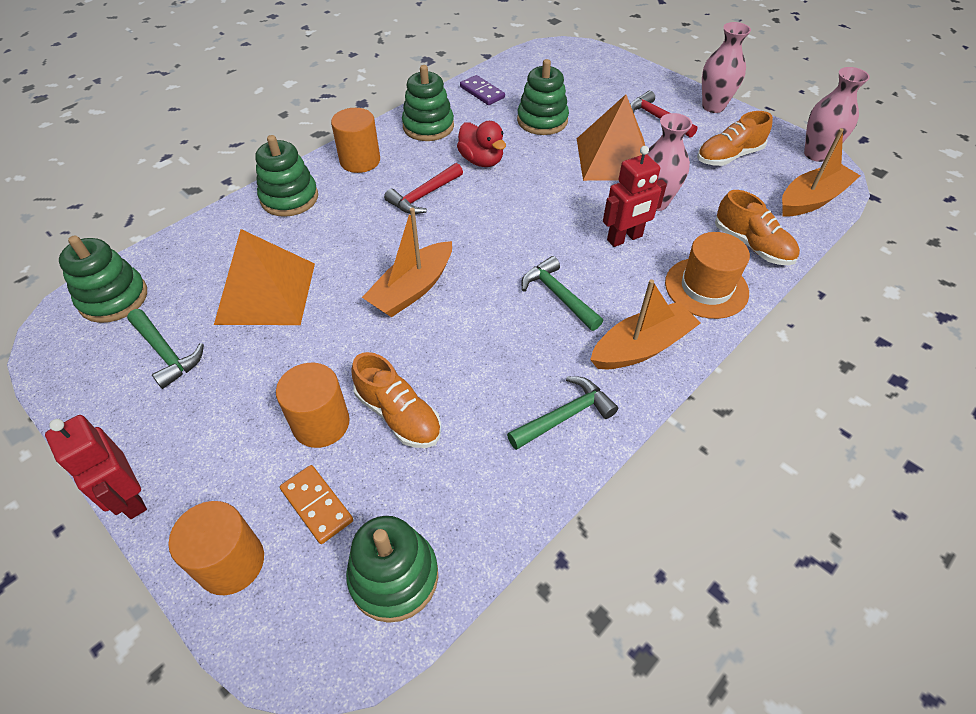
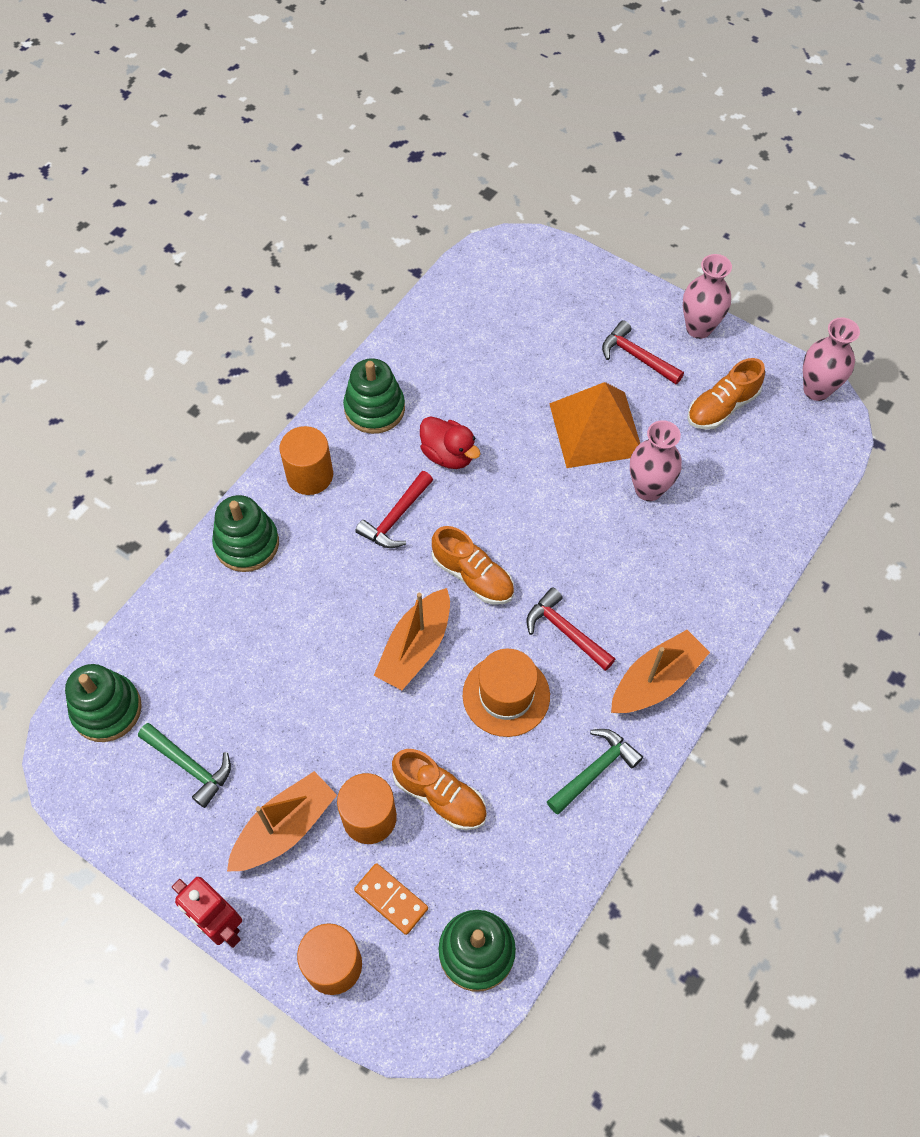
camera: 10 degrees left, 10 degrees up
orange pyramid [214,229,315,325] -> none
purple domino [460,75,505,105] -> none
green stacking toy [517,59,569,135] -> none
green hammer [521,256,603,331] -> red hammer [526,587,615,671]
red robot [603,146,667,247] -> none
orange hat [665,232,750,319] -> orange hat moved to [463,649,550,737]
orange shoe [715,190,800,265] -> orange shoe moved to [432,526,514,605]
orange boat [782,128,860,216] -> orange boat moved to [227,771,337,872]

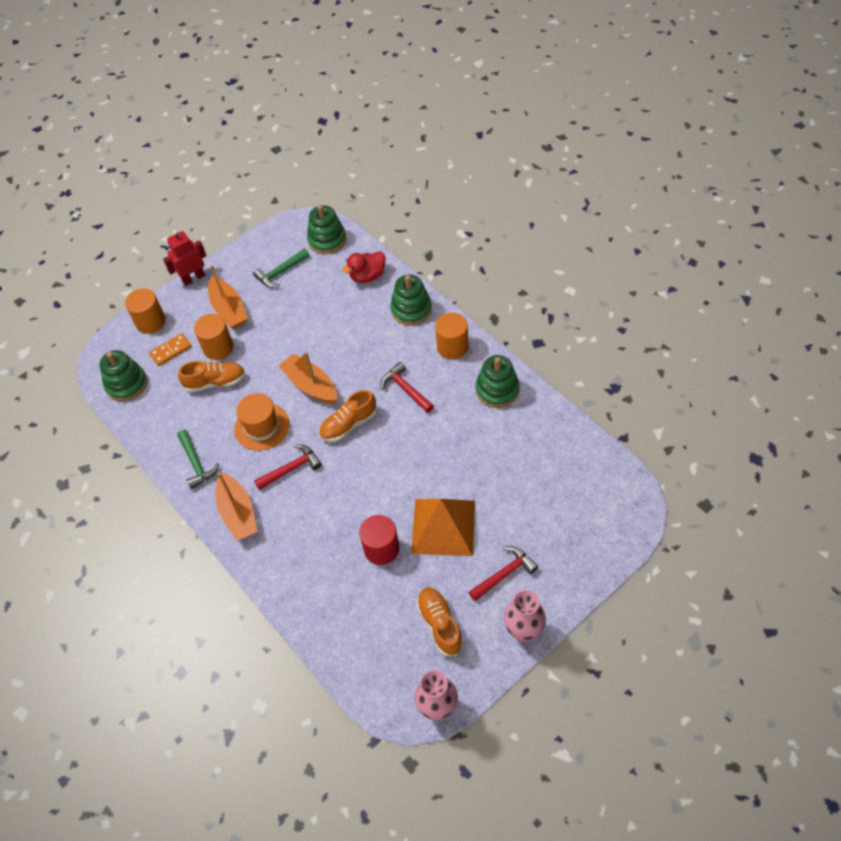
camera: 110 degrees right, 5 degrees down
orange shoe [392,749,487,830] -> orange shoe turned 150 degrees counterclockwise [178,361,246,392]
red duck [420,416,480,469] -> red duck moved to [342,252,386,283]
pink vase [630,420,682,501] -> red cylinder [359,515,399,565]

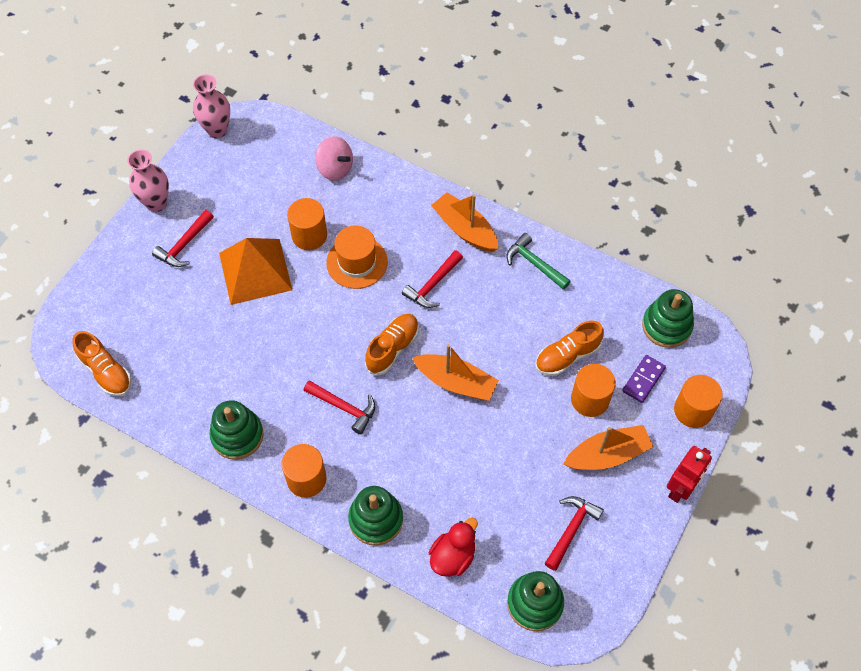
camera: 155 degrees right, 5 degrees up
orange domino [149,333,192,366] -> purple domino [622,355,666,403]
orange boat [208,265,248,329] -> orange boat turned 120 degrees clockwise [563,425,654,470]
orange hat [234,393,289,451] -> orange hat moved to [326,225,388,289]
green hammer [253,249,310,288] -> red hammer [545,496,604,571]
red cylinder [359,515,399,565] -> orange cylinder [287,198,327,250]
orange shoe [416,587,464,656] -> orange shoe moved to [72,331,131,396]
none -> pink spinning top [315,136,353,181]

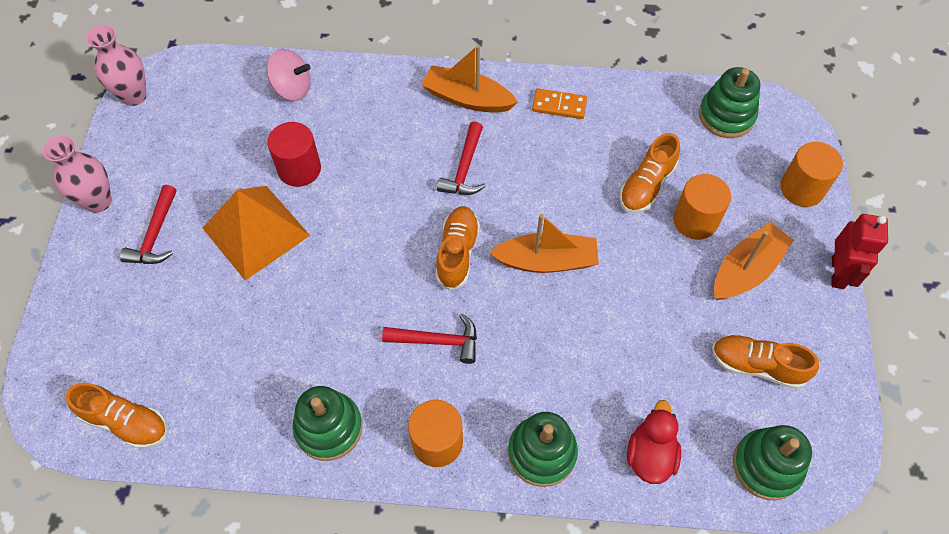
camera: 25 degrees left, 0 degrees up
orange cylinder [287,198,327,250] -> red cylinder [268,122,321,187]
orange hat [326,225,388,289] -> none
green hammer [506,233,571,290] -> orange domino [532,88,587,119]
red hammer [545,496,604,571] -> orange shoe [712,335,819,389]
purple domino [622,355,666,403] -> none

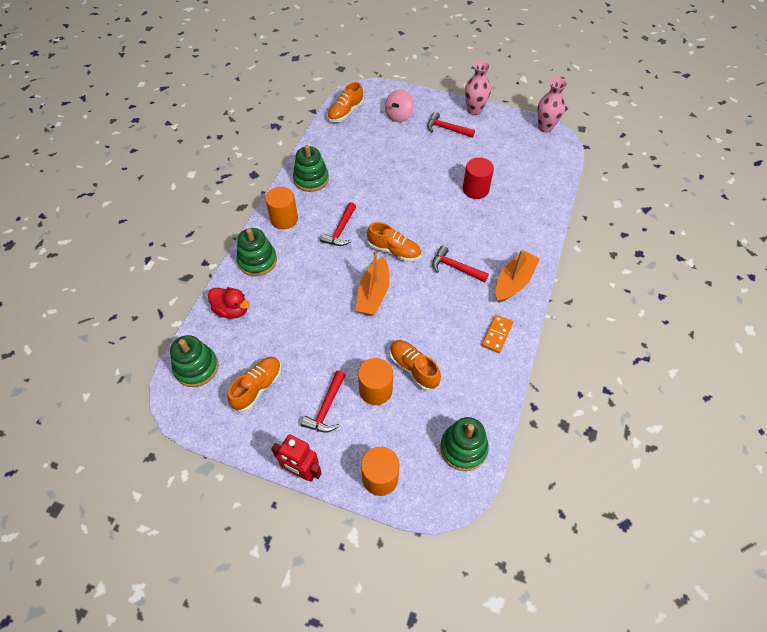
camera: 105 degrees right, 5 degrees down
orange pyramid [203,186,310,280] -> none
pink spinning top [266,49,311,101] -> pink spinning top moved to [385,90,414,122]
orange boat [714,222,794,300] -> red hammer [301,371,346,433]

